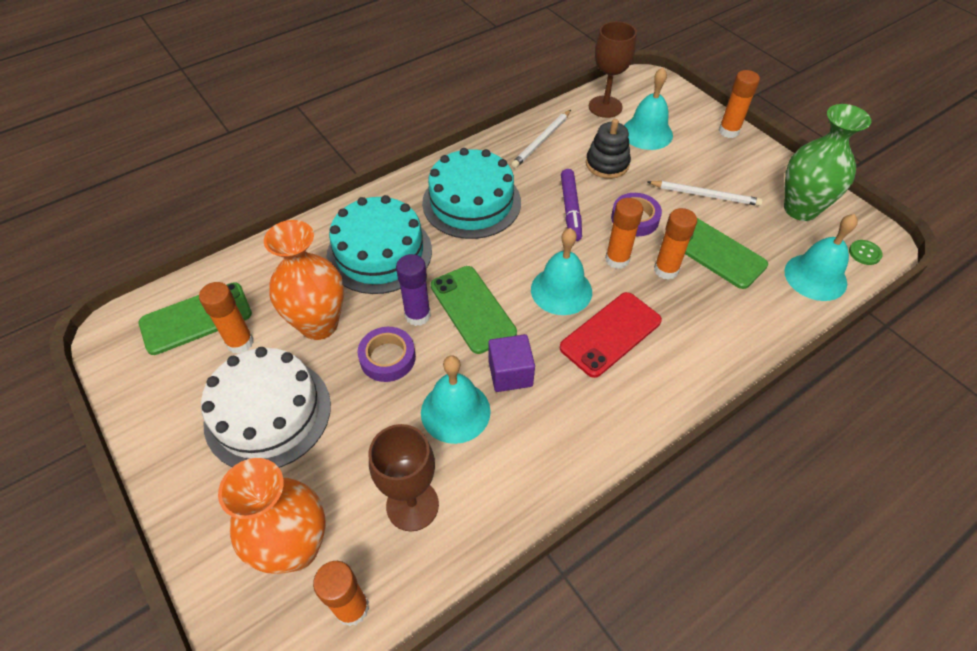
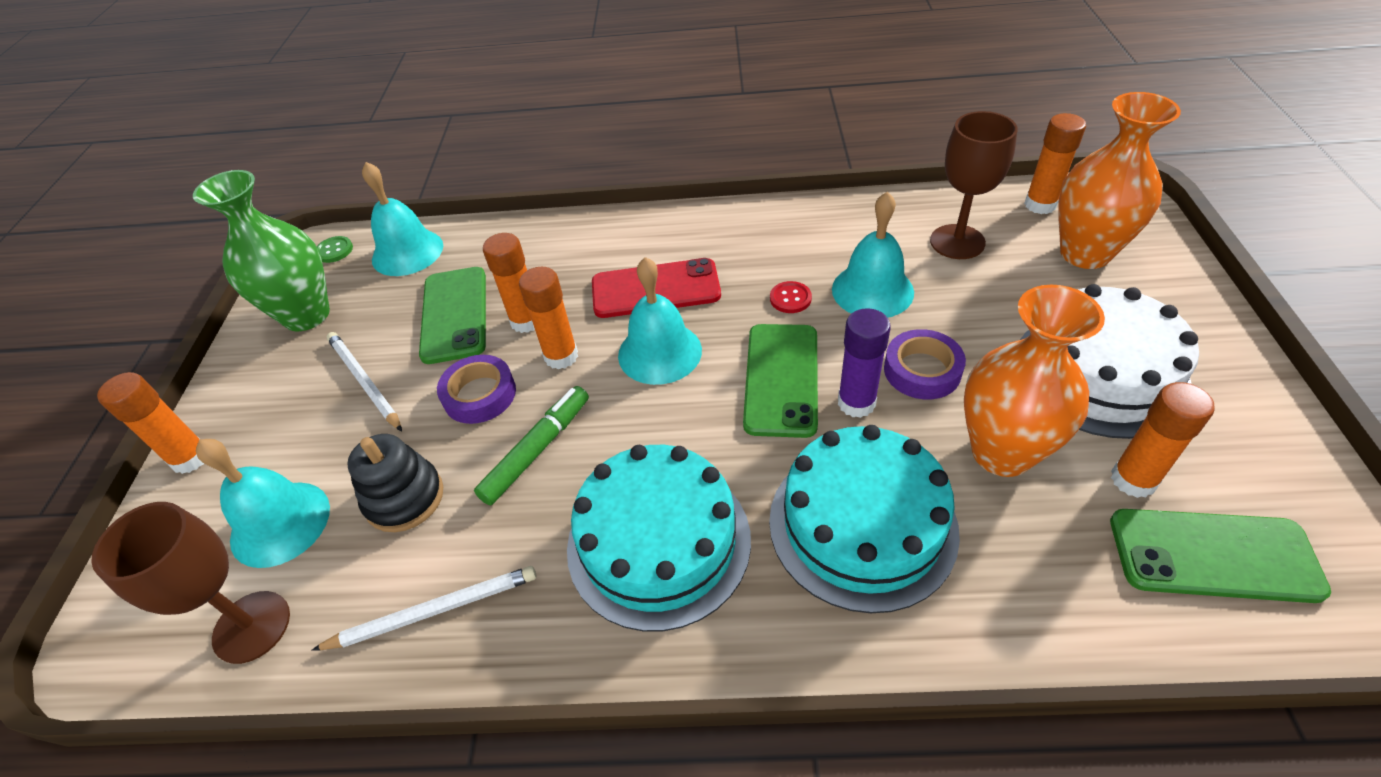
camera: 140 degrees left, 5 degrees down
purple cube [488,334,535,392] -> red button [770,281,812,313]
purple marker [561,169,582,241] -> green marker [474,386,589,505]

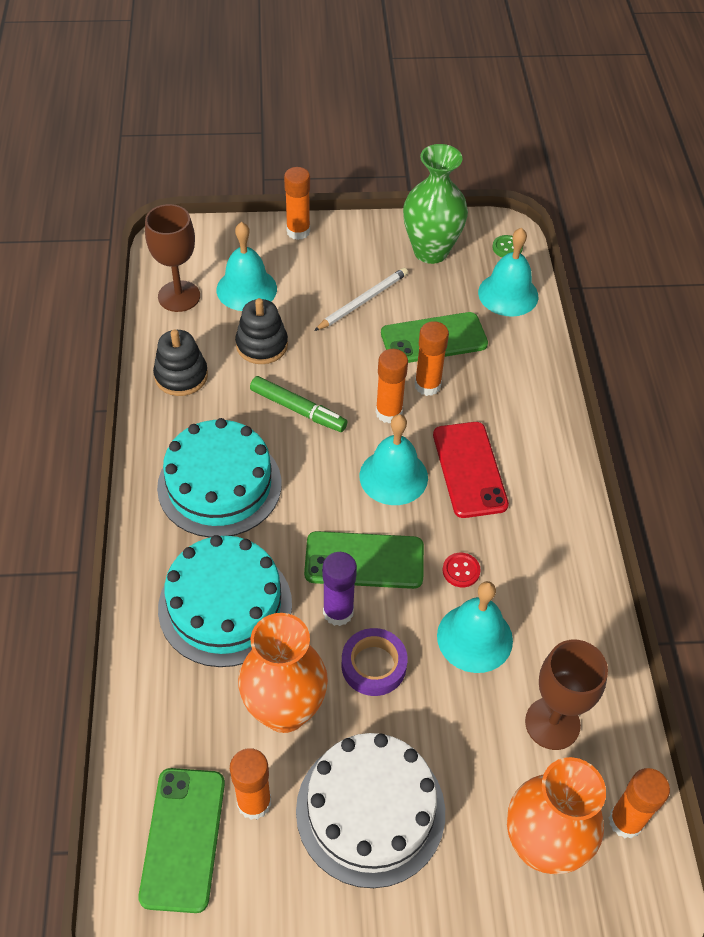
camera: 80 degrees right, 5 degrees up
white pencil [311,566,536,651] -> black stacking toy [153,329,208,396]
purple tape [437,355,516,424] -> none

